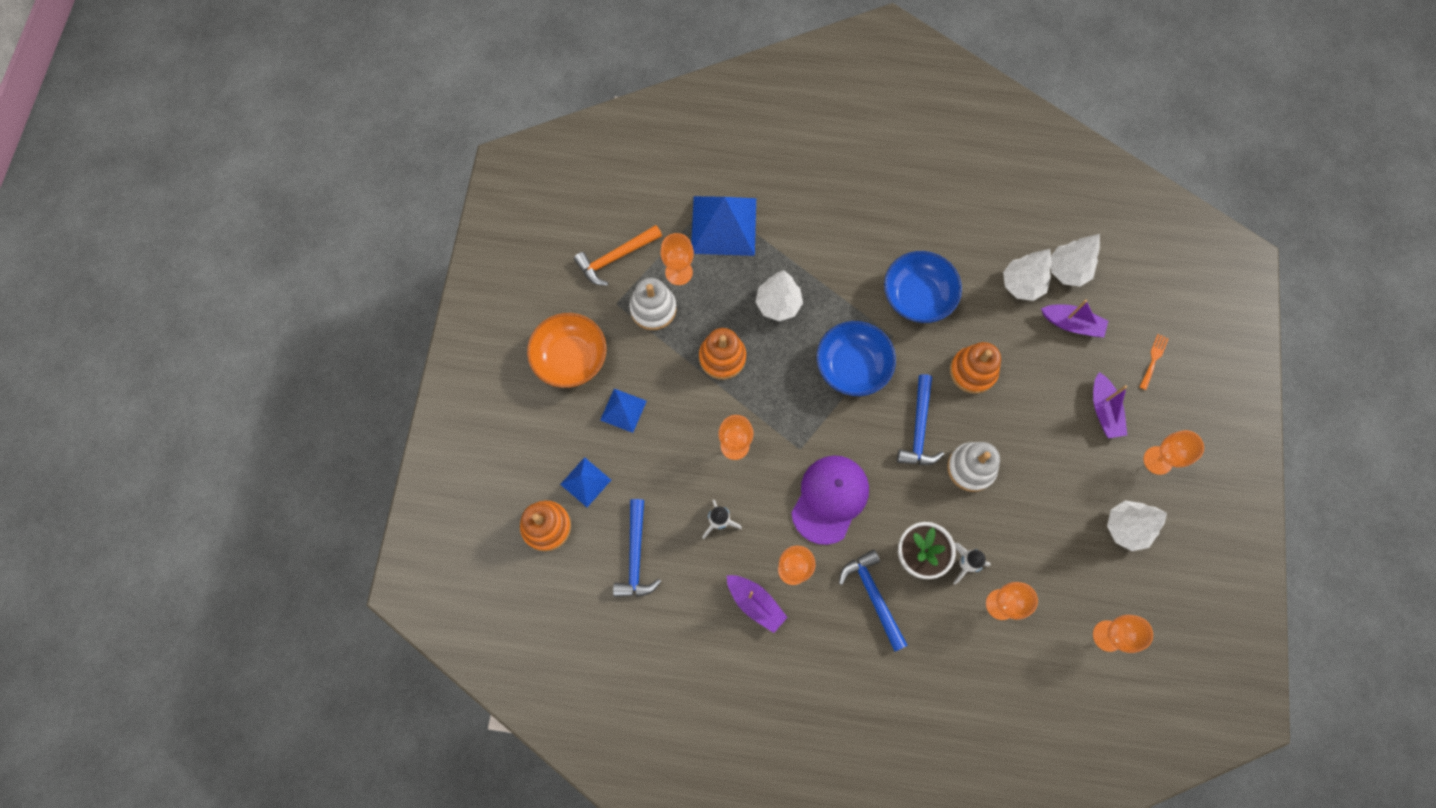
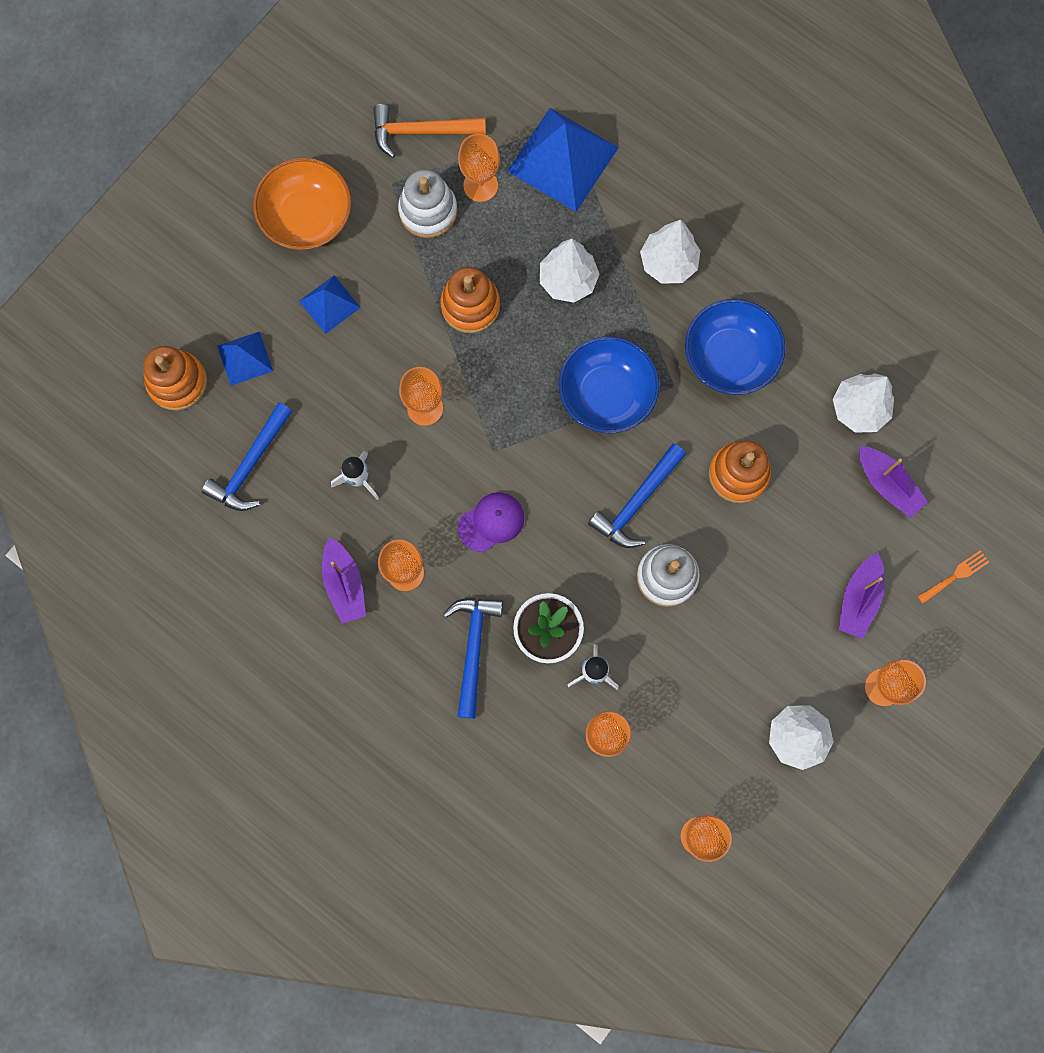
camera: 30 degrees right, 5 degrees up
purple cap [791,455,869,545] -> purple cap [458,492,524,552], size x0.60
white tree [1051,234,1100,287] -> white tree moved to [640,220,700,284]

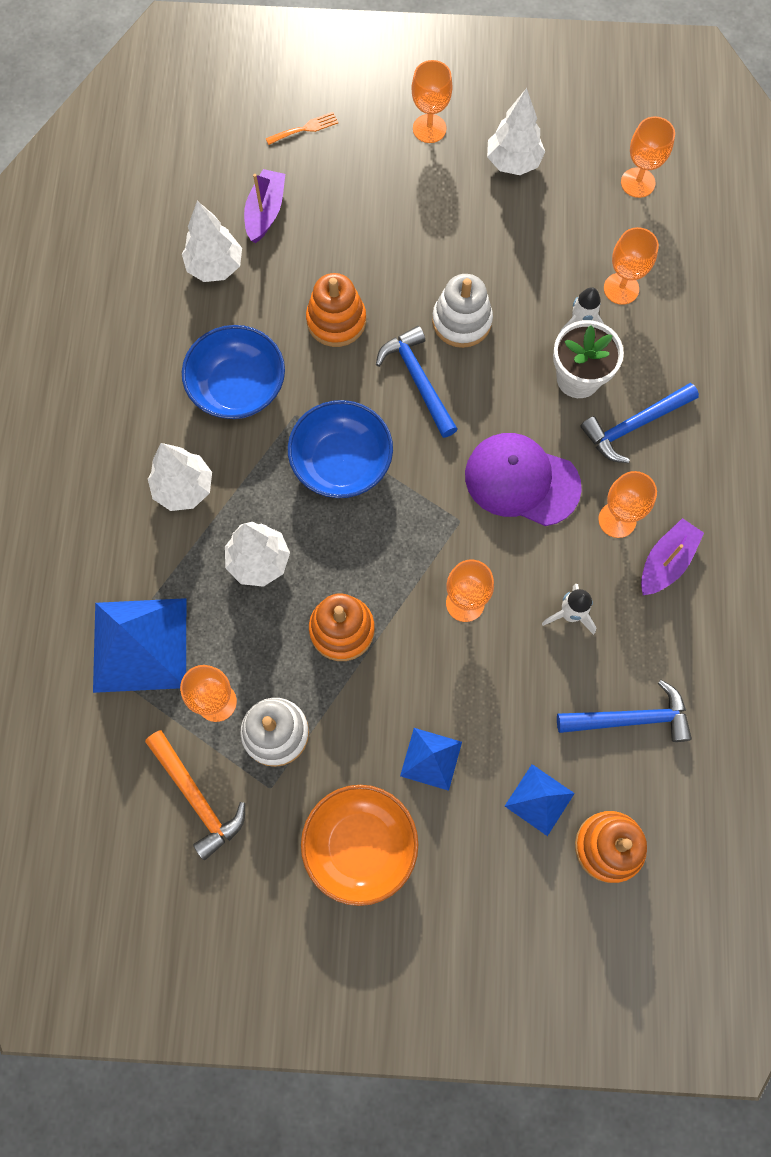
camera: 125 degrees left, 5 degrees down
purple cap [458,492,524,552] -> purple cap [465,433,582,526], size x1.65
blue hammer [588,444,686,548] -> blue hammer turned 120 degrees counterclockwise [376,326,458,438]
purple boat [839,553,885,639] -> none
orange fork [917,550,989,604] -> orange fork turned 135 degrees clockwise [266,112,338,145]

